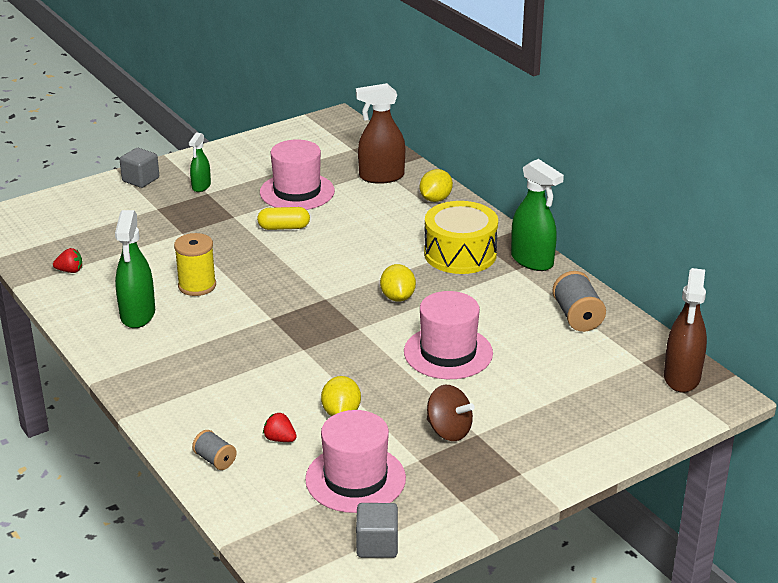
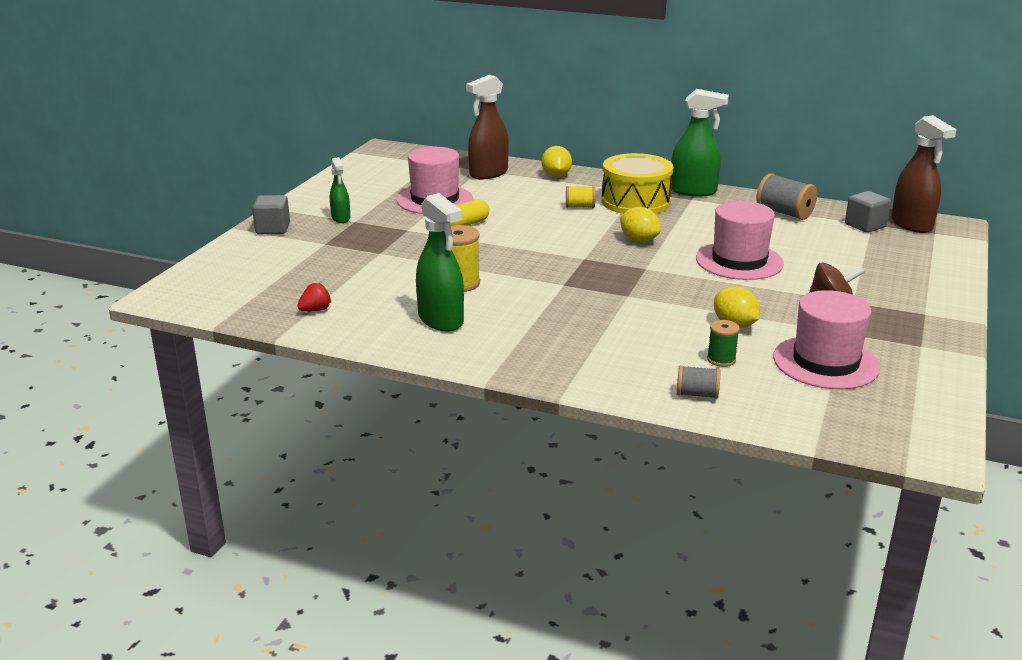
camera: 35 degrees left, 5 degrees down
red strawberry [263,413,297,442] -> green spool [707,320,740,367]
grey cube [356,503,398,558] -> grey cube moved to [845,191,891,233]
none -> yellow spool [566,186,596,208]

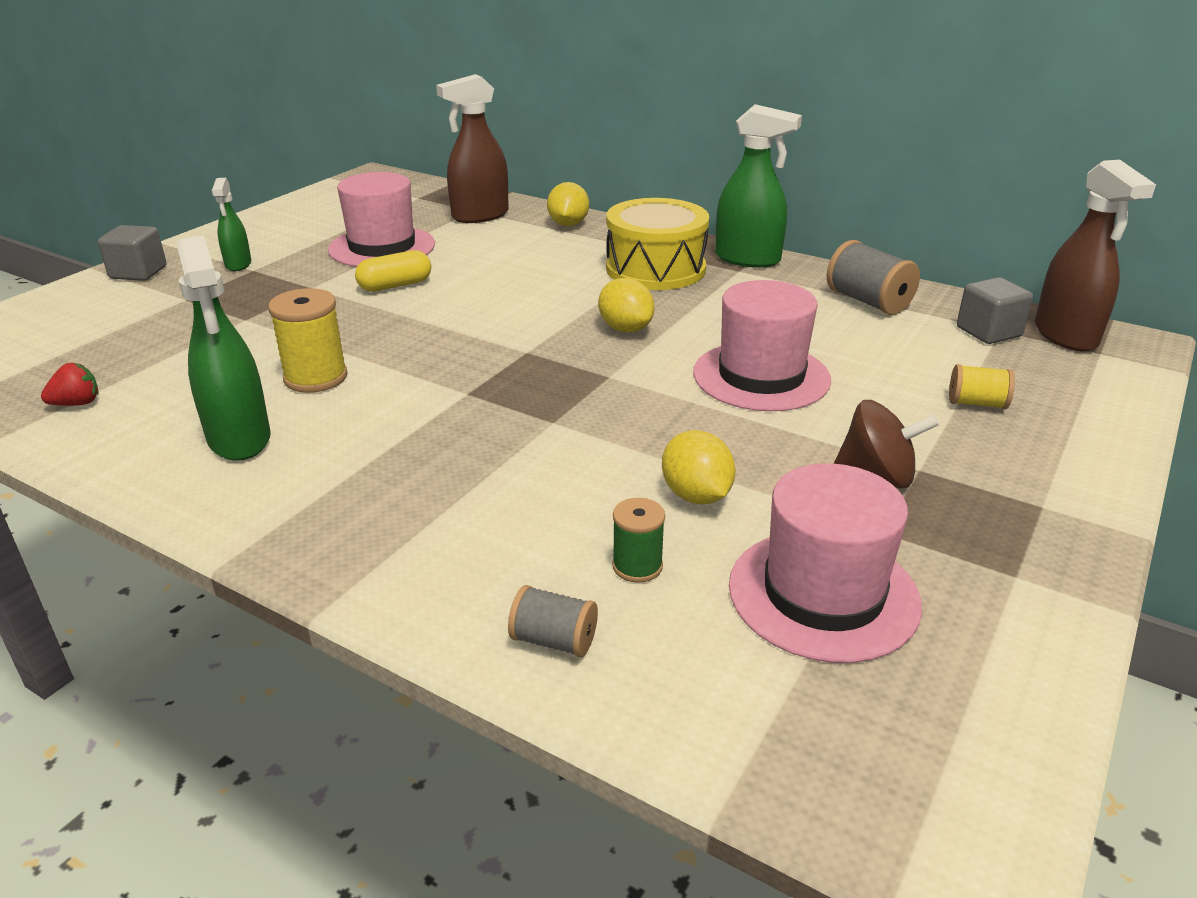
camera: 10 degrees right, 5 degrees up
yellow spool [566,186,596,208] -> yellow spool moved to [949,364,1015,409]

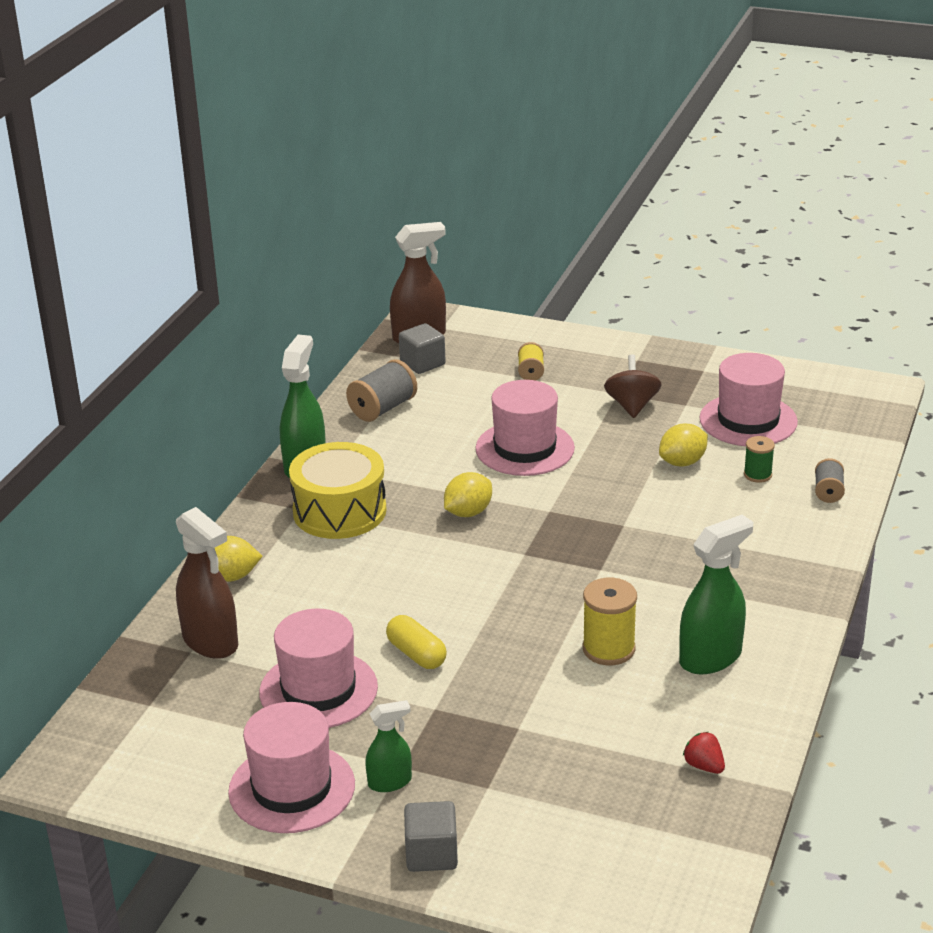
camera: 100 degrees left, 0 degrees up
none -> pink hat [228,702,355,833]

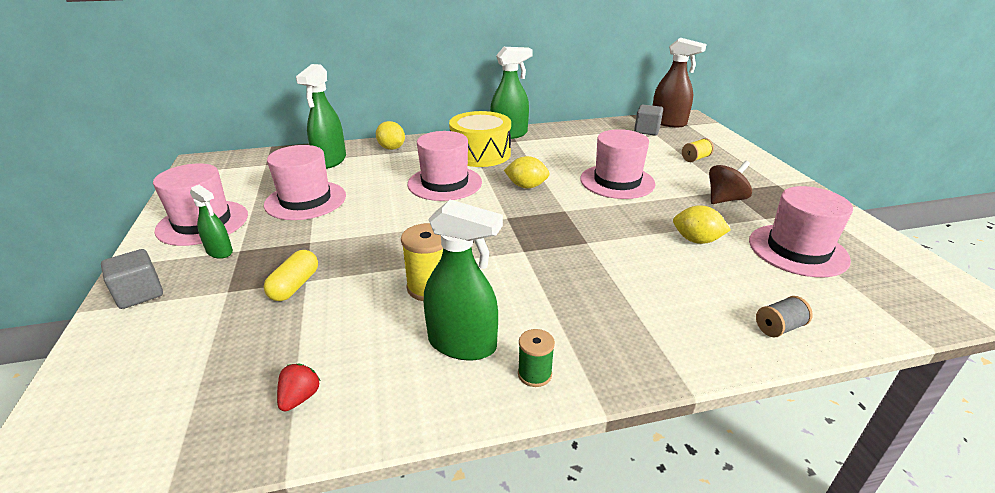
camera: 55 degrees right, 0 degrees up
brown spray bottle [176,507,238,659] -> green spray bottle [296,64,346,169]
grey spool [346,359,417,422] -> none
yellow capsule [386,615,447,669] -> yellow capsule moved to [264,250,318,301]
green spool [744,436,775,483] -> green spool moved to [518,329,555,387]
none -> pink hat [408,131,482,201]

